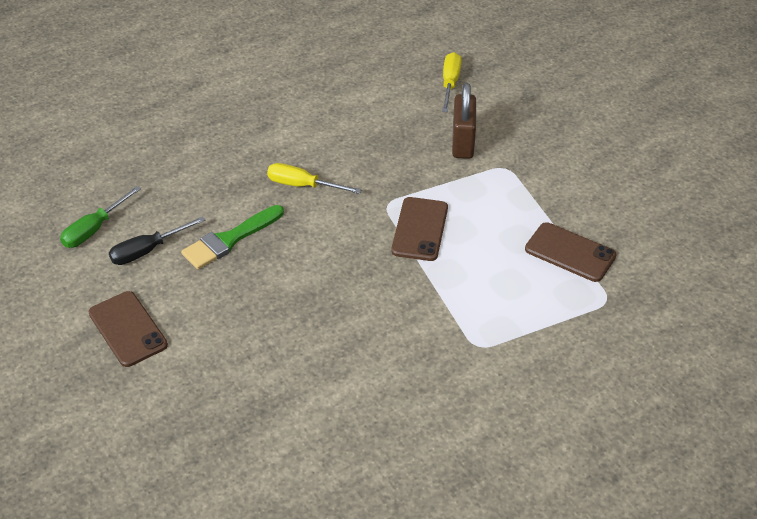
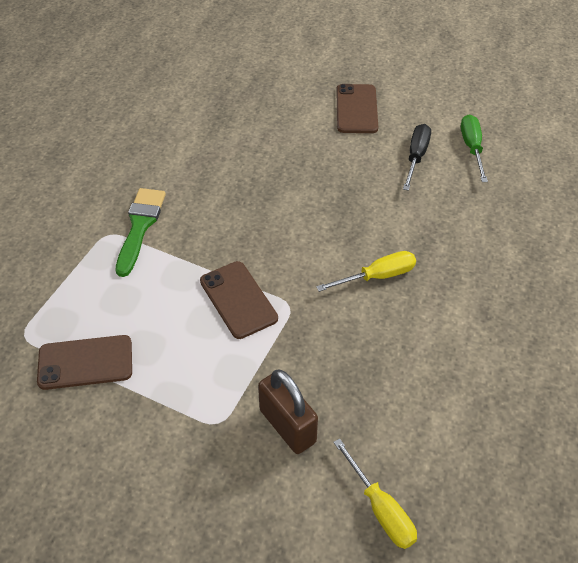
camera: 140 degrees right, 5 degrees up
brown phone [89,291,168,367] -> brown phone turned 75 degrees clockwise [336,84,378,133]
green brush [181,205,284,269] -> green brush moved to [116,188,166,277]

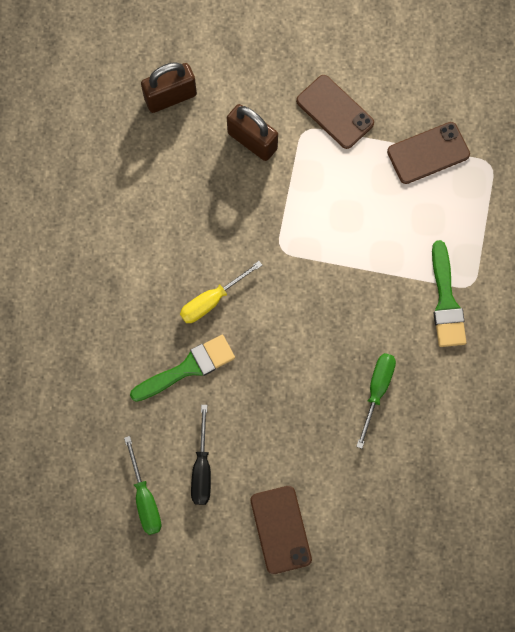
camera: 165 degrees right, 25 degrees up
brown phone [200,261,278,339] -> brown phone moved to [296,75,374,149]
yellow screwdriver [333,438,417,549] -> brown padlock [141,62,197,113]
none -> green brush [130,335,235,402]
none -> green screwdriver [356,353,396,449]

